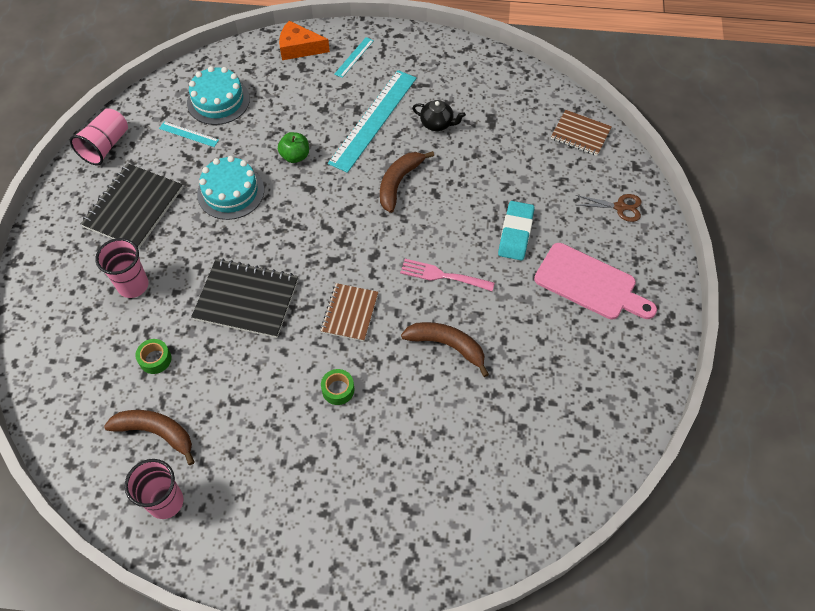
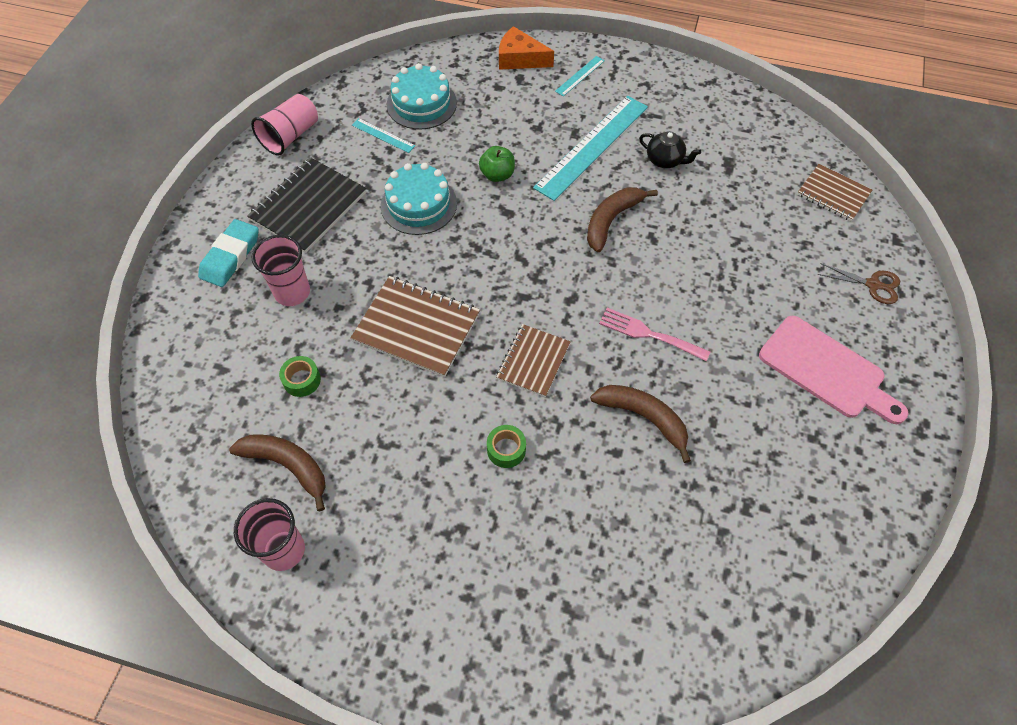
camera: 10 degrees right, 0 degrees up
black notebook [191,259,298,338] -> brown notebook [351,276,480,377]
turquoise eraser [498,201,535,261] -> turquoise eraser moved to [198,219,259,287]

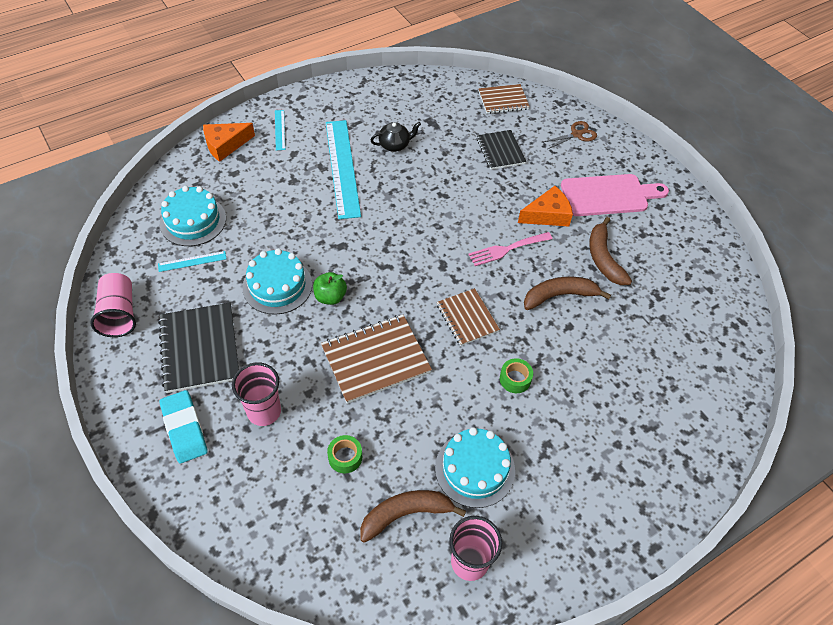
camera: 50 degrees left, 5 degrees down
green apple [479,146,515,182] -> green apple moved to [313,272,347,305]
brown banana [587,187,658,252] -> brown banana moved to [589,217,632,285]
none -> turquoise cake [435,427,515,508]
none -> black notebook [477,130,526,170]
none -> orange cheese [518,186,573,226]

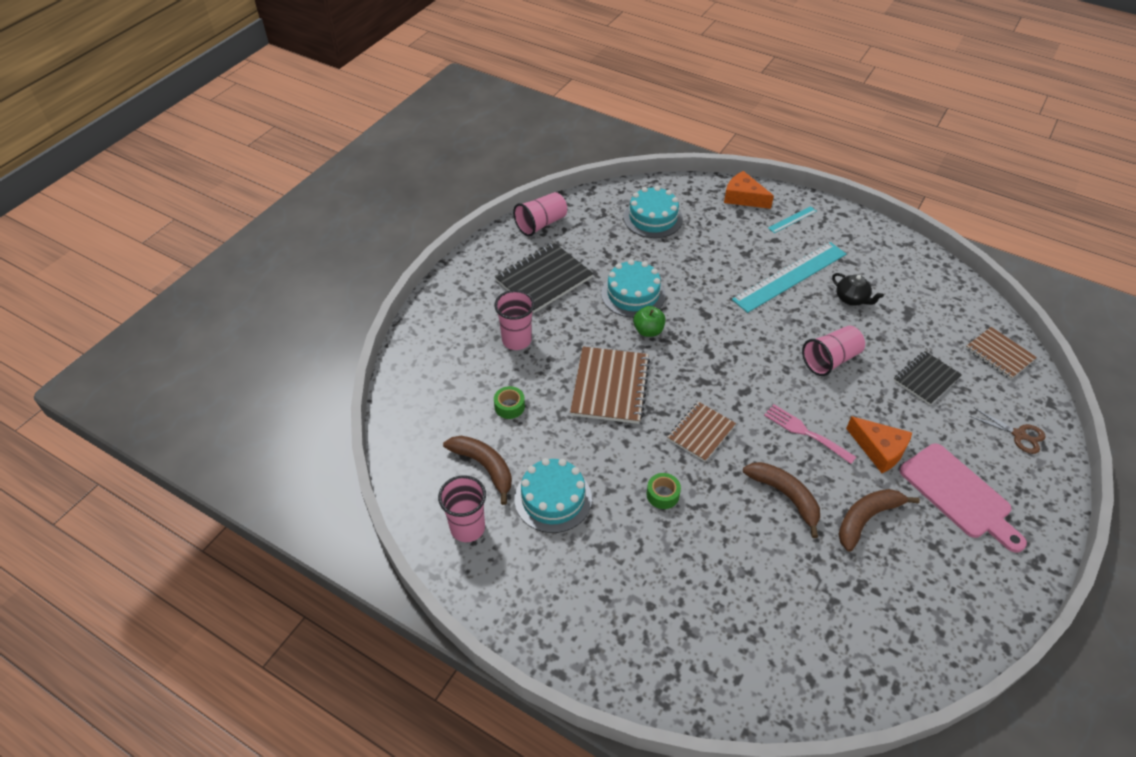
camera: 65 degrees right, 5 degrees down
turquoise ruler [158,251,226,272] -> none
turquoise eraser [159,390,208,463] -> none
brown notebook [321,315,432,404] -> brown notebook turned 60 degrees clockwise [570,347,650,424]
none -> pink cup [802,326,865,376]

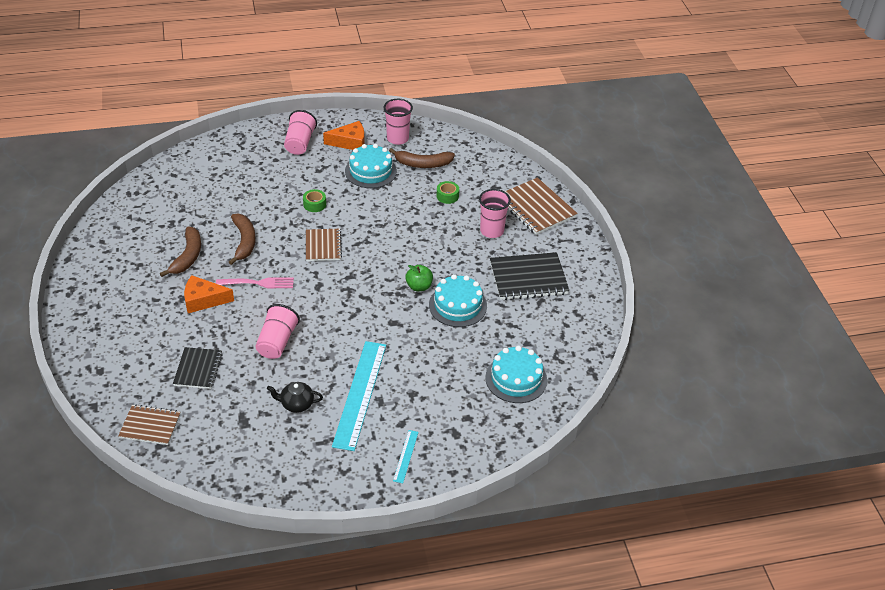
camera: 135 degrees right, 5 degrees down
black notebook [495,242,593,313] -> black notebook turned 75 degrees clockwise [490,252,569,300]
pink cup [513,192,567,237] -> pink cup moved to [284,110,317,155]
brown notebook [570,347,650,424] -> brown notebook moved to [505,177,578,235]
orange cheese [724,171,774,209] -> orange cheese moved to [323,121,365,150]
brown banana [743,462,820,538] -> brown banana turned 105 degrees counterclockwise [229,214,256,265]
pink cutting board [900,444,1027,553] -> none
brown scissors [969,407,1046,454] -> none

